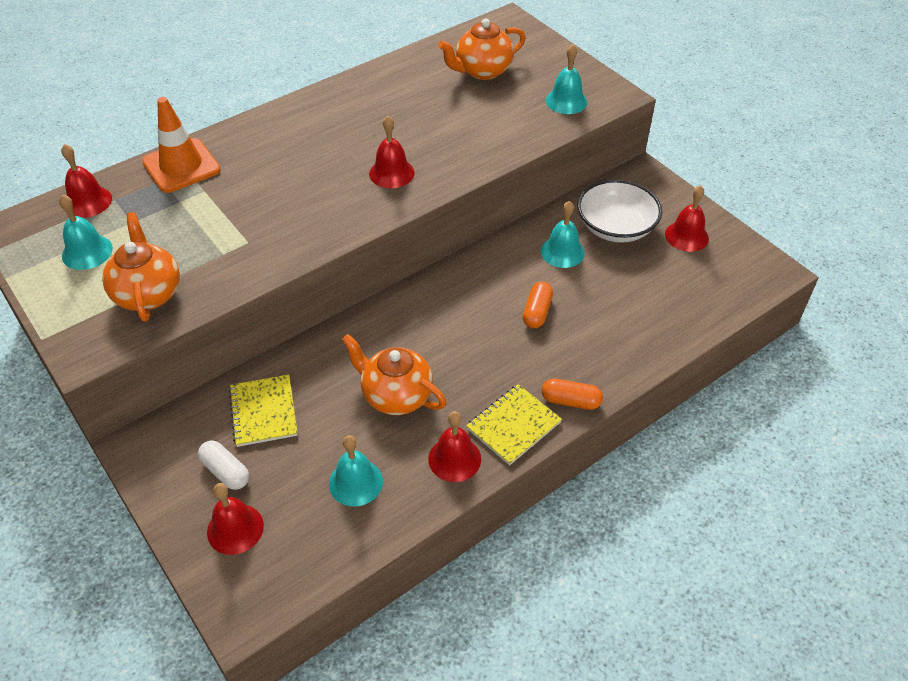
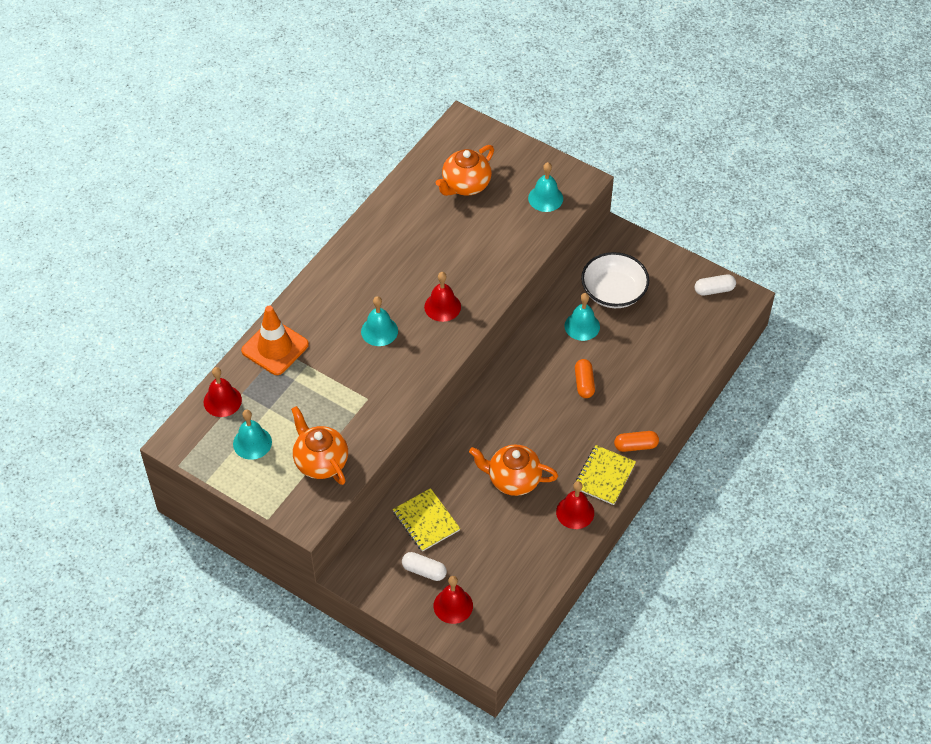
camera: 20 degrees left, 5 degrees up
turquoise bell [329,435,383,507] -> turquoise bell moved to [361,296,398,346]
red bell [665,185,709,252] -> none
none -> white capsule [695,274,736,296]

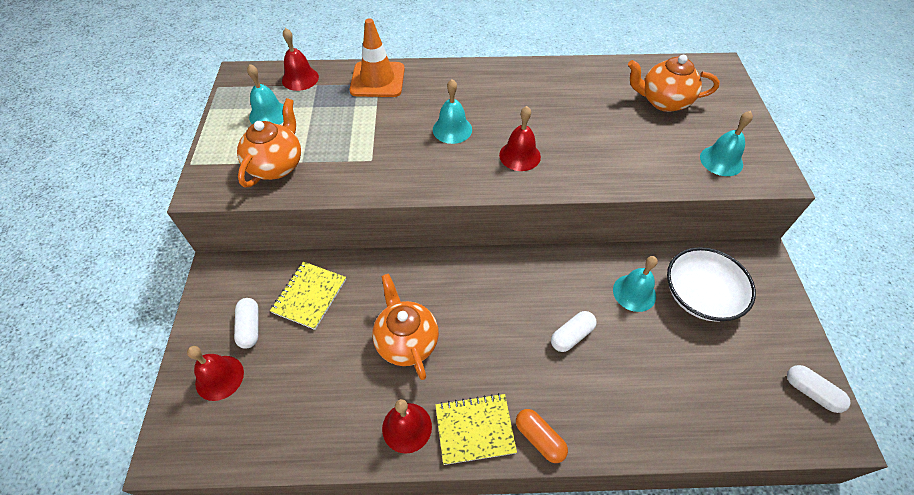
camera: 55 degrees right, 0 degrees up
orange capsule [575,359,595,398] -> white capsule [551,311,597,352]

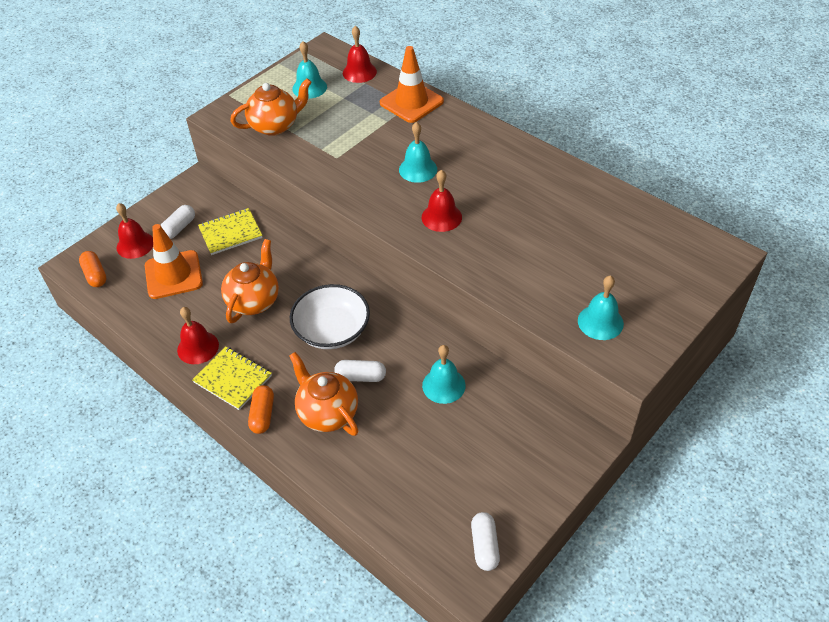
camera: 45 degrees right, 5 degrees down
orange teapot [628,55,720,112] -> orange teapot moved to [289,352,358,436]
white bowl [667,247,756,322] -> white bowl moved to [290,284,370,349]
none -> orange capsule [79,251,107,287]
none -> orange traffic cone [145,224,203,299]

